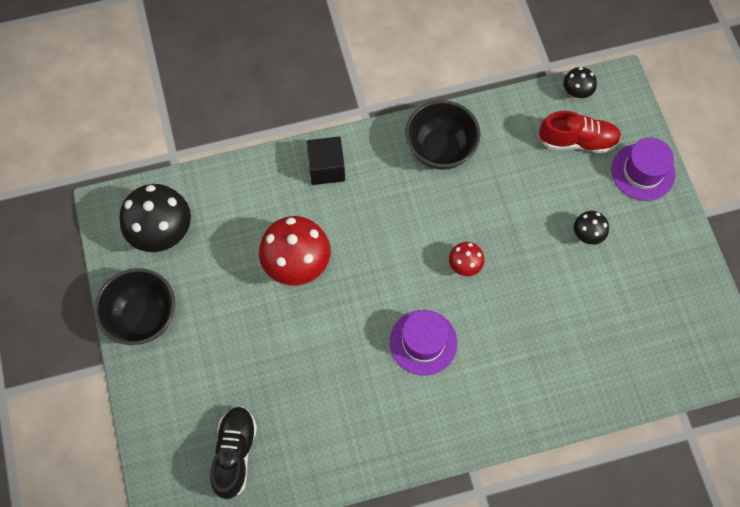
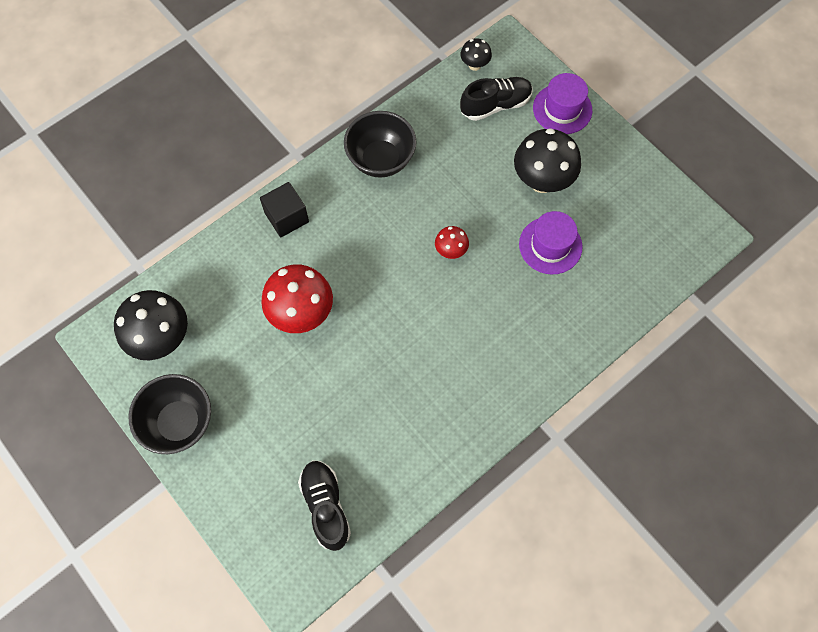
camera: 25 degrees left, 0 degrees up
purple hat [390,310,458,376] -> purple hat moved to [519,211,583,274]
red shoe [539,111,621,153] -> black shoe [460,77,533,121]
black mushroom [574,211,609,245] -> black mushroom [514,128,581,193], size x1.98

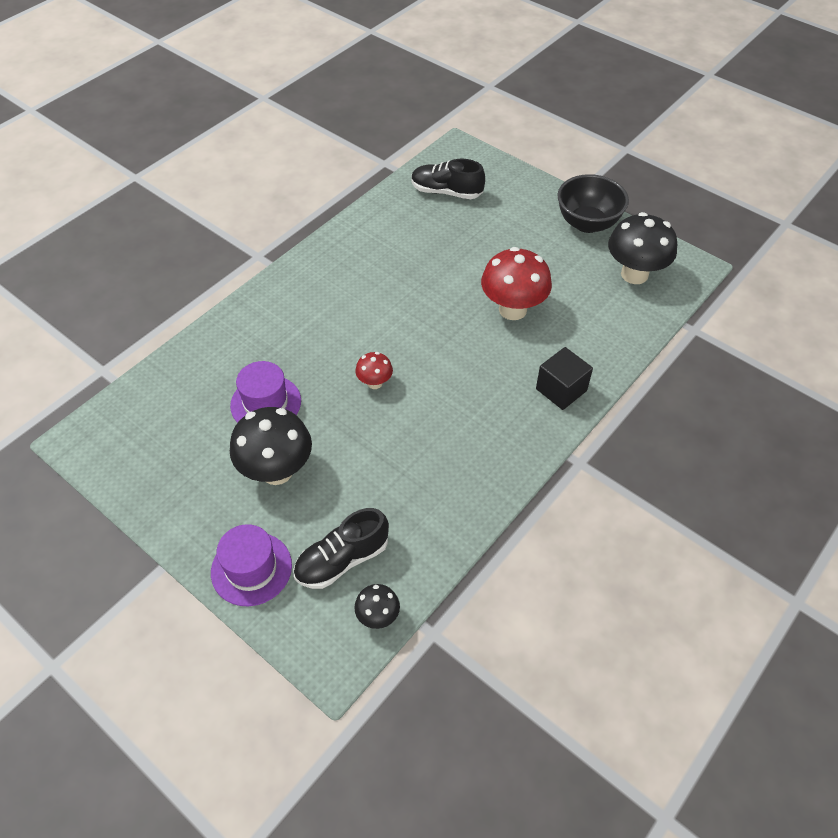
camera: 170 degrees right, 15 degrees down
black shoe [298,460,351,551] -> black shoe turned 135 degrees clockwise [411,159,485,199]
black bowl [344,111,417,178] -> none

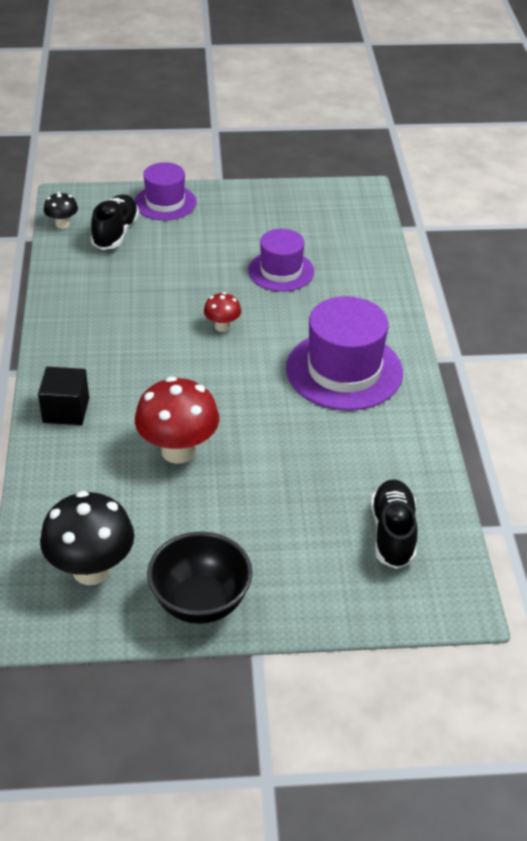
camera: 135 degrees right, 10 degrees down
black mushroom [230,407,312,485] -> none
black shoe [411,159,485,199] -> black shoe turned 60 degrees counterclockwise [371,479,418,569]
none -> purple hat [286,296,403,411]

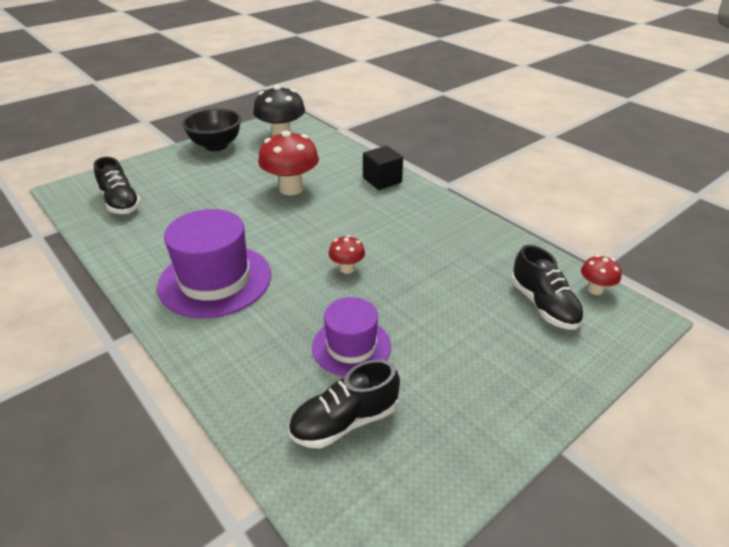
camera: 145 degrees right, 5 degrees down
black mushroom [44,192,78,229] -> red mushroom [581,255,622,295]
purple hat [135,162,197,220] -> none
none -> black shoe [288,359,400,448]

